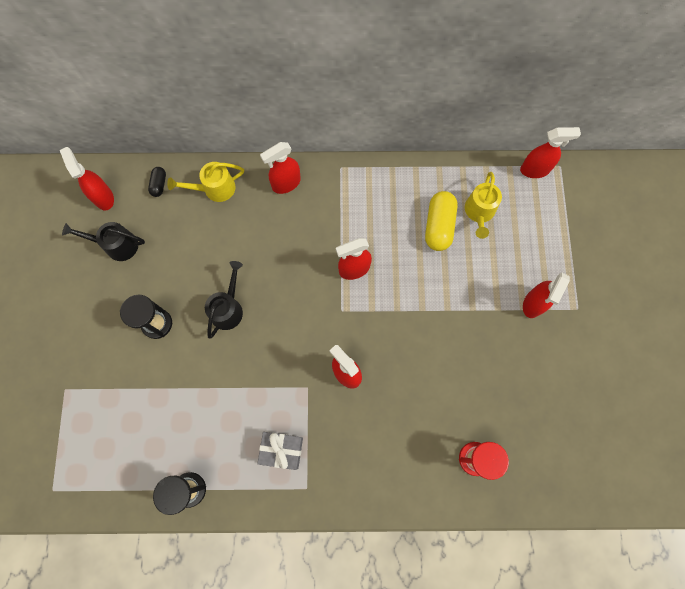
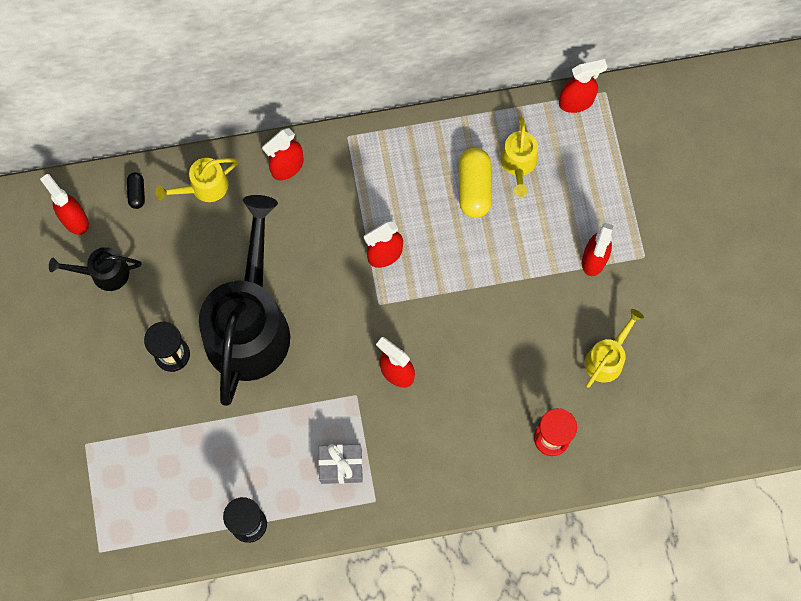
camera: 10 degrees left, 0 degrees up
black watering can [205,261,243,339] -> black watering can [199,195,290,406], size x2.28
none -> yellow watering can [585,309,644,388]

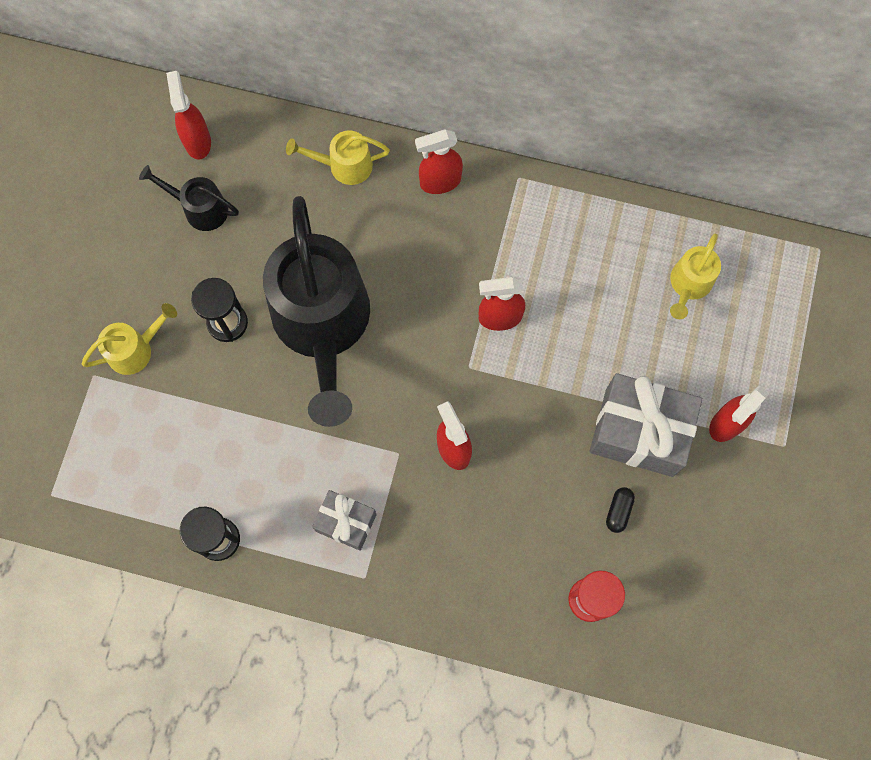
camera: 25 degrees right, 0 degrees up
black capsule [127,172,145,209] -> black capsule moved to [606,487,635,533]
black watering can [199,195,290,406] -> black watering can turned 135 degrees clockwise [263,196,370,427]
yellow capsule [458,148,492,218] -> none
red spray bottle [559,59,607,113] -> none
yellow watering can [585,309,644,388] -> yellow watering can moved to [82,303,177,375]
none -> grey gift [590,373,703,477]

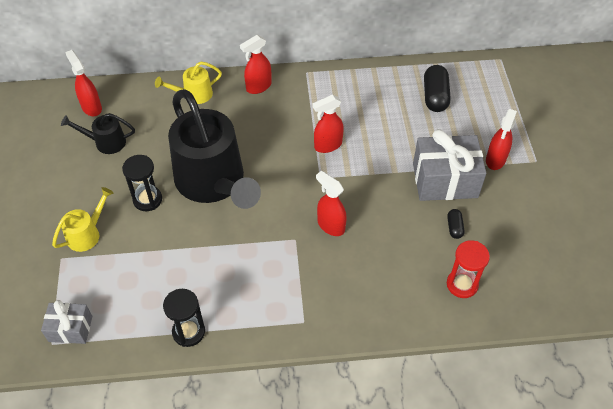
camera: 20 degrees left, 20 degrees down
grey gift [312,490,377,551] -> grey gift moved to [41,300,92,344]
yellow watering can [670,234,721,319] -> black capsule [424,65,451,112]

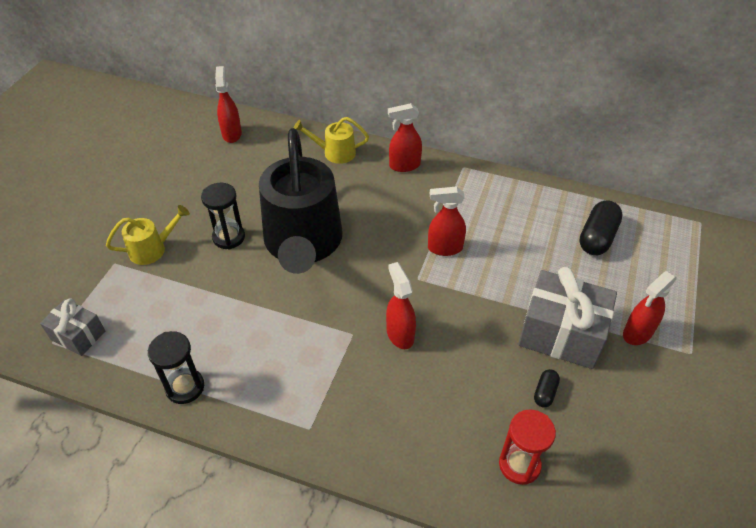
camera: 25 degrees right, 5 degrees down
black watering can [61,113,135,154] -> none

